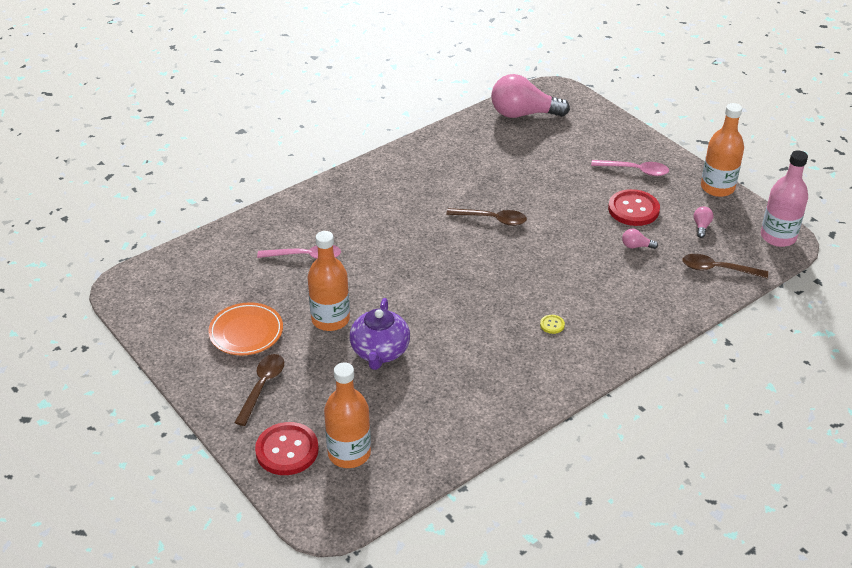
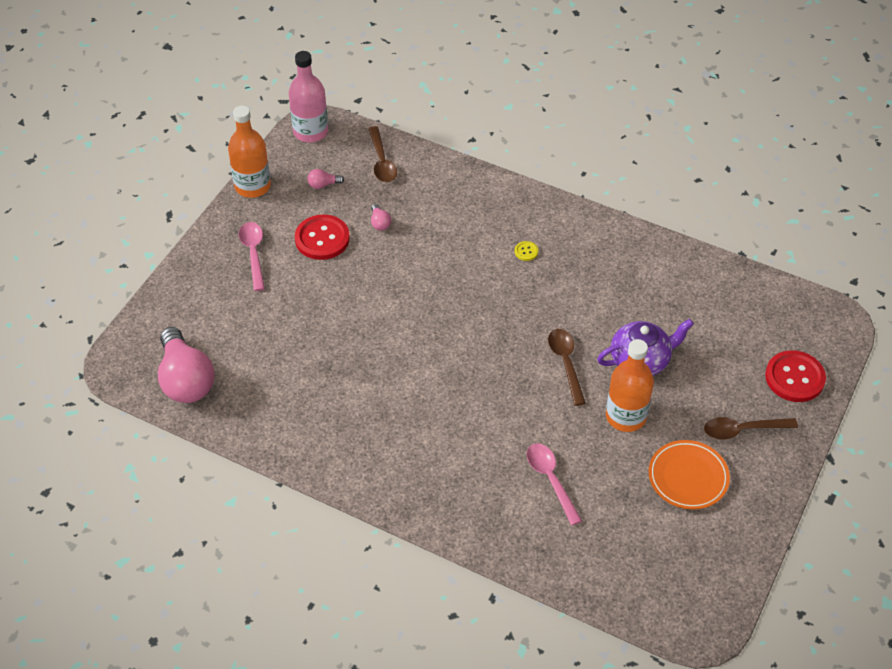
camera: 115 degrees left, 10 degrees up
orange bottle [324,362,371,468] -> none
brown spoon [446,208,527,226] -> brown spoon moved to [548,329,586,406]

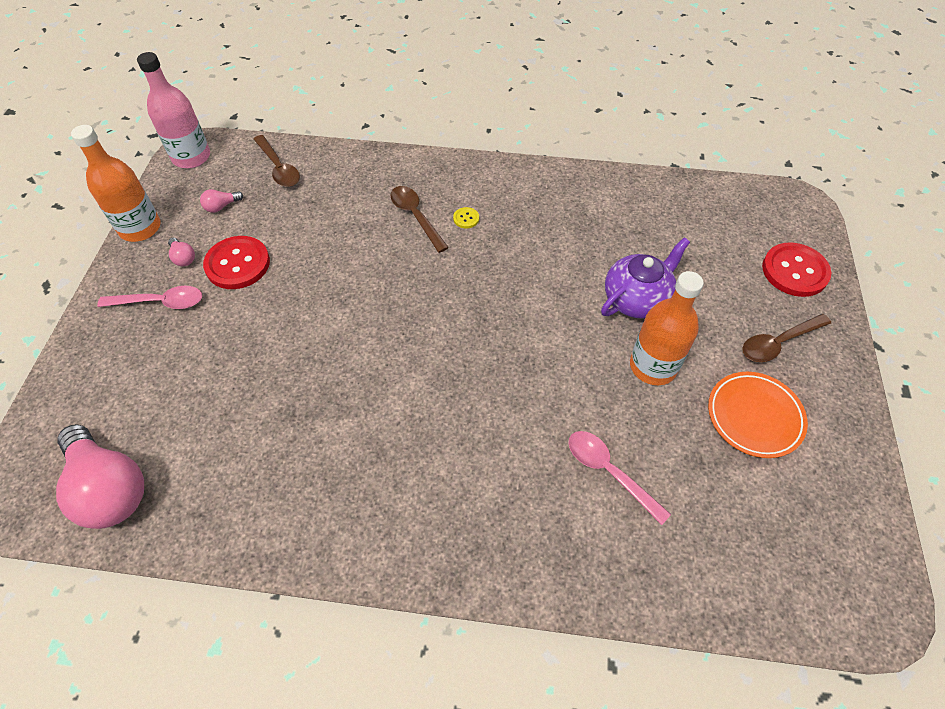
camera: 20 degrees left, 5 degrees up
pink spoon [239,222,265,291] -> pink spoon turned 120 degrees clockwise [97,286,202,309]
pink light bulb [371,204,391,231] -> pink light bulb moved to [168,238,195,266]
brown spoon [548,329,586,406] -> brown spoon moved to [390,186,449,253]

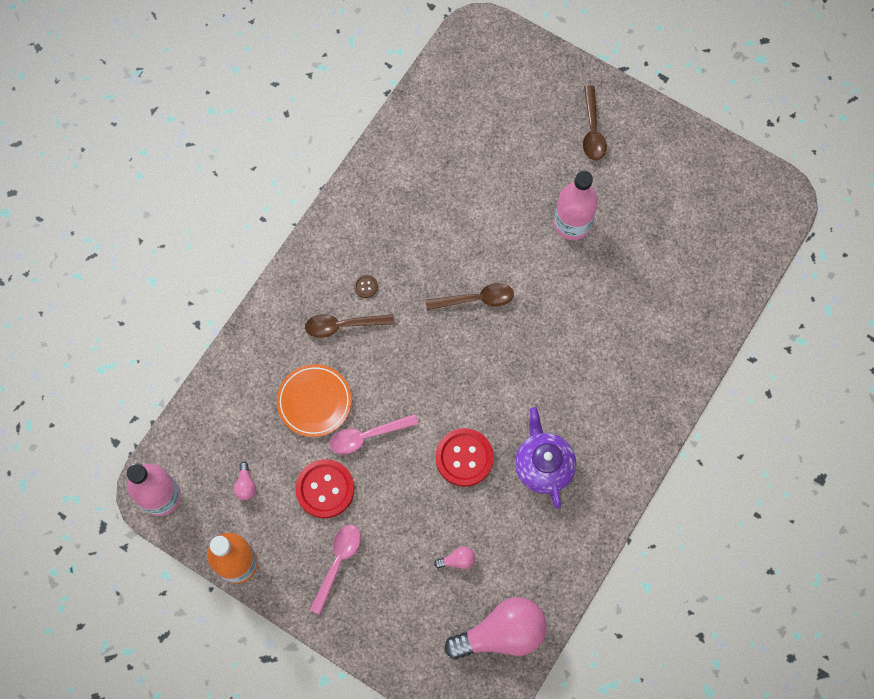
camera: 65 degrees left, 15 degrees up
pink light bulb [168,238,195,266] -> pink light bulb moved to [434,546,475,569]
brown spoon [253,135,300,187] -> brown spoon moved to [426,283,514,310]
yellow button [453,207,479,228] -> brown button [354,275,378,298]
pink spoon [568,431,671,525] -> pink spoon moved to [330,414,419,454]
purple teapot [601,237,690,319] -> purple teapot moved to [515,407,576,509]
orange bottle [630,271,704,385] -> pink bottle [554,171,598,240]
orange plate [708,372,808,458] -> orange plate moved to [277,364,352,437]
red button [762,242,831,297] -> red button moved to [435,428,494,487]

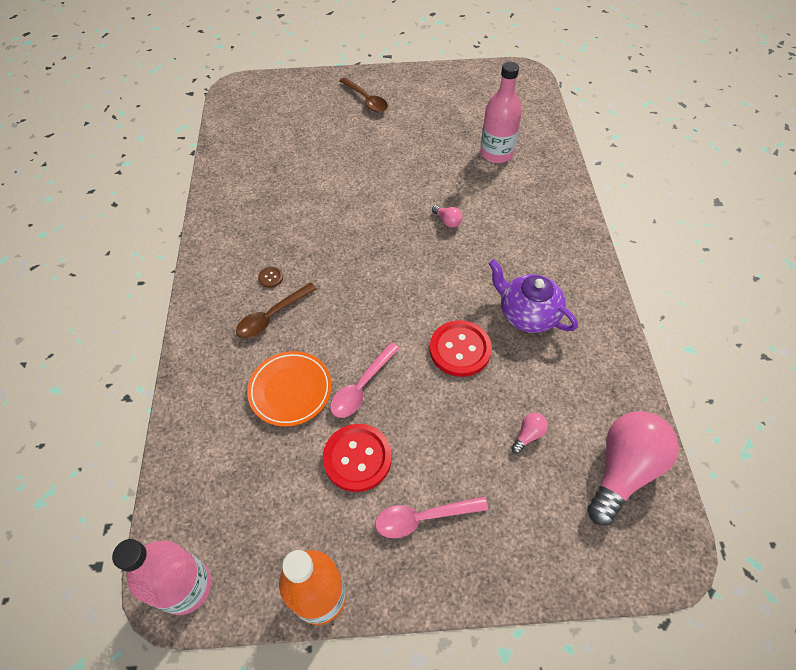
camera: 35 degrees left, 15 degrees down
pink light bulb [234,462,256,500] -> pink light bulb moved to [432,205,463,228]
pink spoon [310,525,361,615] -> pink spoon turned 90 degrees counterclockwise [375,496,488,539]
brown spoon [426,283,514,310] -> none
pink bottle [554,171,598,240] -> pink bottle moved to [480,62,522,163]

